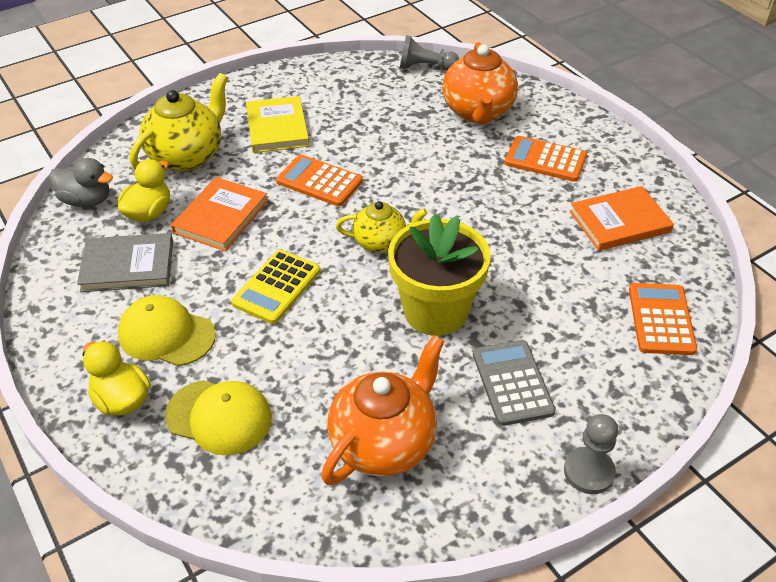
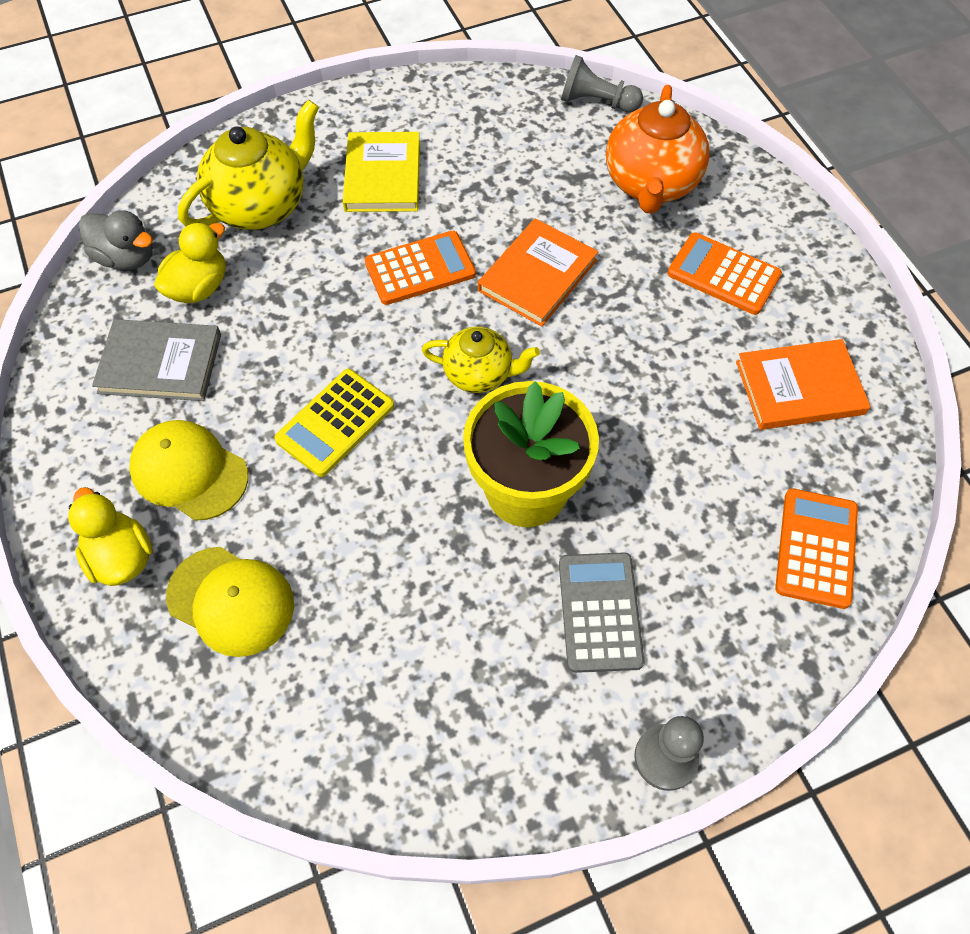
camera: 10 degrees right, 15 degrees up
orange book [171,177,268,251] -> orange book moved to [478,218,598,327]
orange calculator [276,155,363,206] -> orange calculator turned 120 degrees clockwise [365,231,476,305]
orange teapot [321,335,444,485] -> none

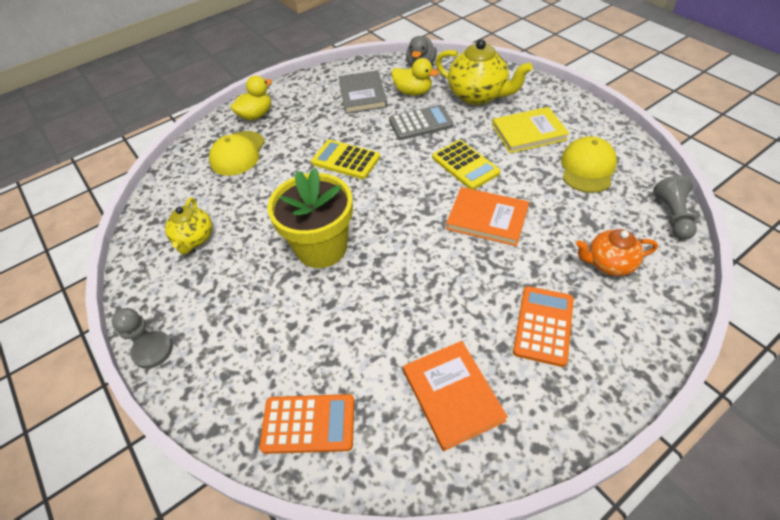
camera: 80 degrees right, 10 degrees down
yellow cap [129,420,248,521] -> yellow cap moved to [561,136,617,193]
orange calculator [365,231,476,305] -> yellow calculator [432,140,501,190]
yellow teapot [422,327,540,393] -> yellow teapot moved to [165,198,213,255]
grey calculator [559,552,645,673] -> grey calculator moved to [389,105,454,140]
orange teapot [606,85,710,214] -> orange teapot [576,229,658,276], size x0.61

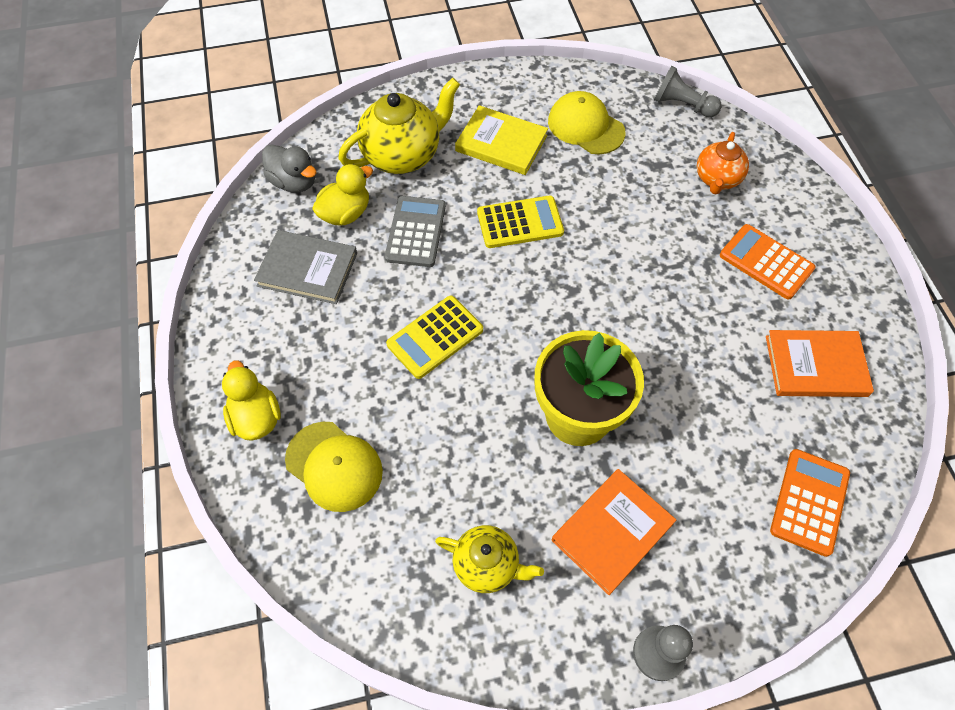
camera: 70 degrees left, 10 degrees up
orange book [446,187,529,246] -> orange book moved to [552,469,676,595]
yellow book [492,107,570,153] -> yellow book turned 75 degrees counterclockwise [455,105,548,175]

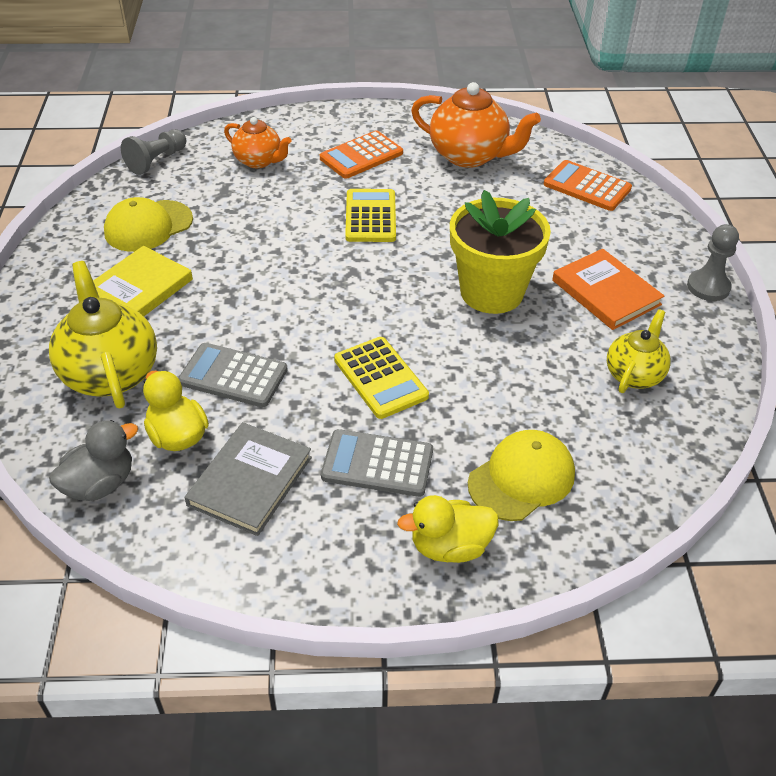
camera: 80 degrees left, 15 degrees down
yellow calculator [477,196,564,248] -> yellow calculator moved to [345,189,396,242]
orange book [766,330,874,397] -> orange teapot [411,82,541,168]
none -> grey calculator [321,429,433,497]

